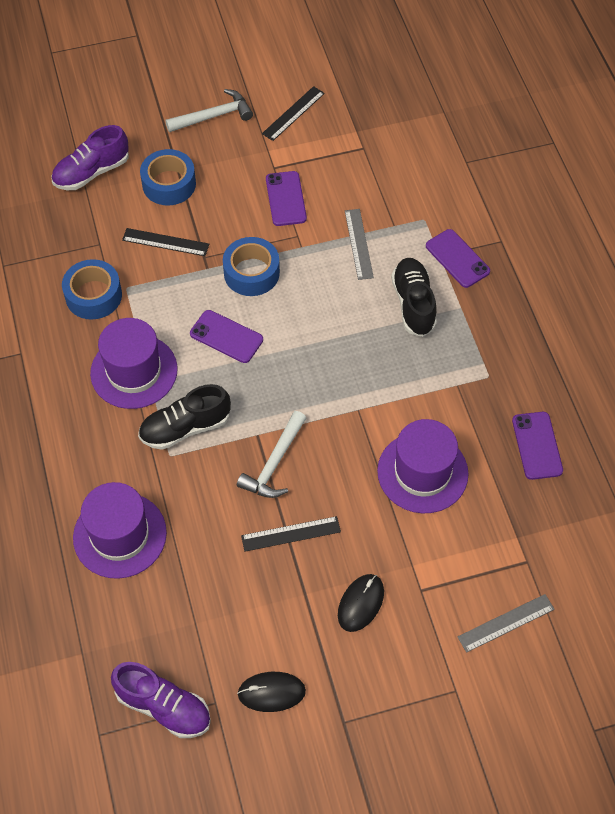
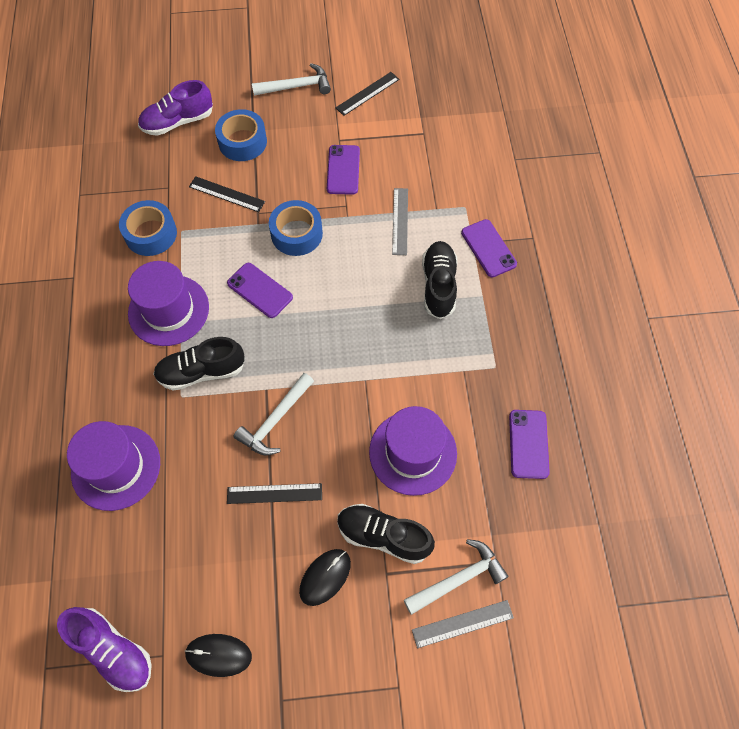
camera: 10 degrees right, 5 degrees up
none -> black shoe [337,504,435,564]
none -> white hammer [404,539,509,615]

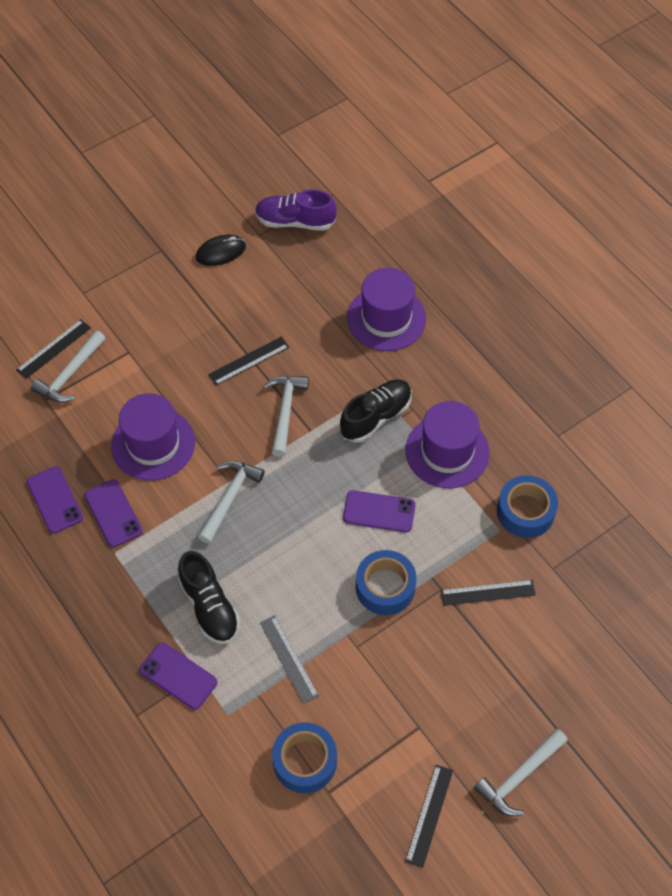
camera: 150 degrees right, 5 degrees down
purple shoe [138,80,213,136] -> none
blue tape [215,109,267,161] -> blue tape moved to [272,722,337,793]
black mouse [299,549,351,606] -> none
purple phone [327,145,360,195] -> purple phone moved to [85,479,143,547]
black shoe [337,504,435,564] -> none
grey ruler [412,600,514,648] -> black ruler [16,319,91,379]
none -> white hammer [198,461,265,544]

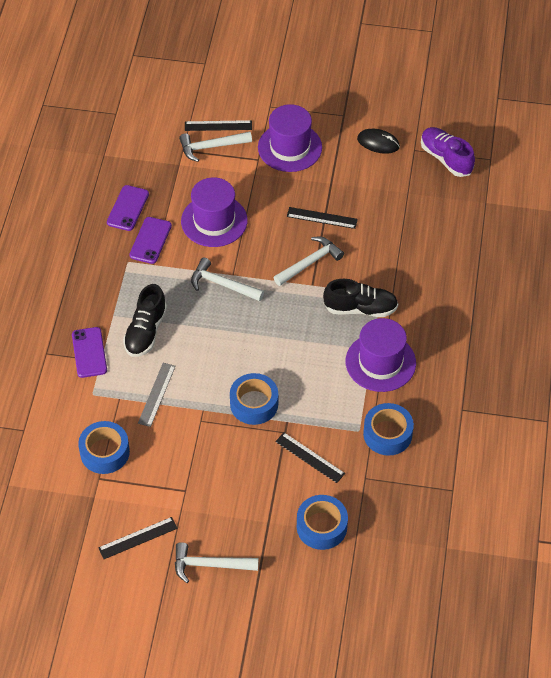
camera: 45 degrees right, 5 degrees down
white hammer [198,461,265,544] -> white hammer turned 135 degrees counterclockwise [191,257,264,301]
purple phone [343,490,416,532] -> none
purple hat [347,268,426,351] -> purple hat moved to [258,104,322,172]
none -> blue tape [297,495,348,550]

